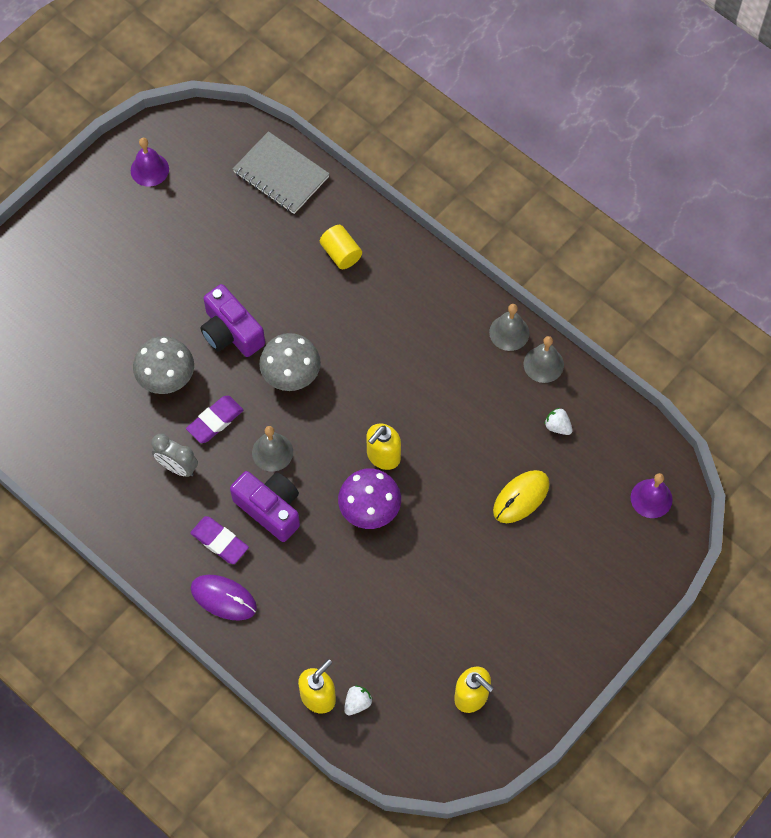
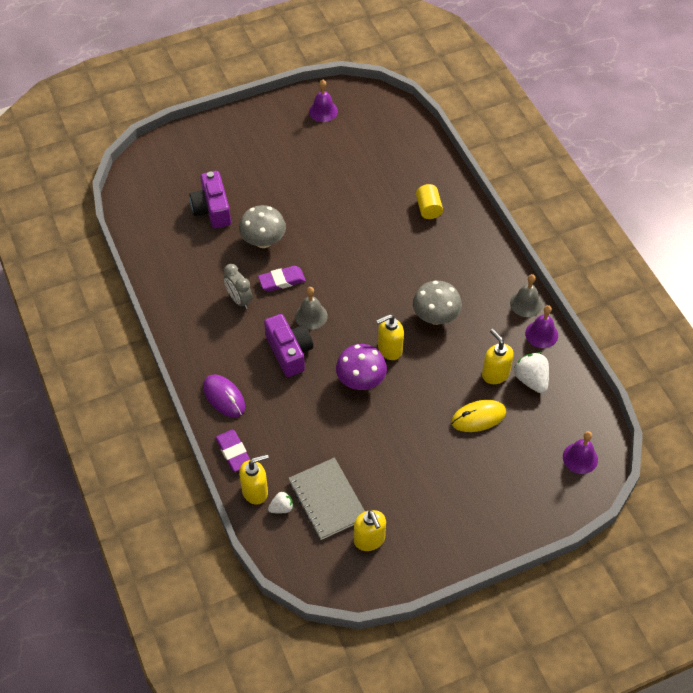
camera: 25 degrees right, 10 degrees down
purple eraser [190,516,249,564] -> purple eraser moved to [215,430,250,472]
purple camera [200,284,265,357] -> purple camera moved to [190,171,231,228]
grey notebook [233,131,330,214] -> grey notebook moved to [288,457,365,540]
grey mushroom [259,333,321,391] -> grey mushroom moved to [413,281,462,325]
grey bell [524,336,564,383] -> purple bell [525,305,558,348]
white strawberry [544,408,573,435] -> white strawberry [514,352,549,393], size x1.71
none -> yellow soap dispenser [482,329,514,384]

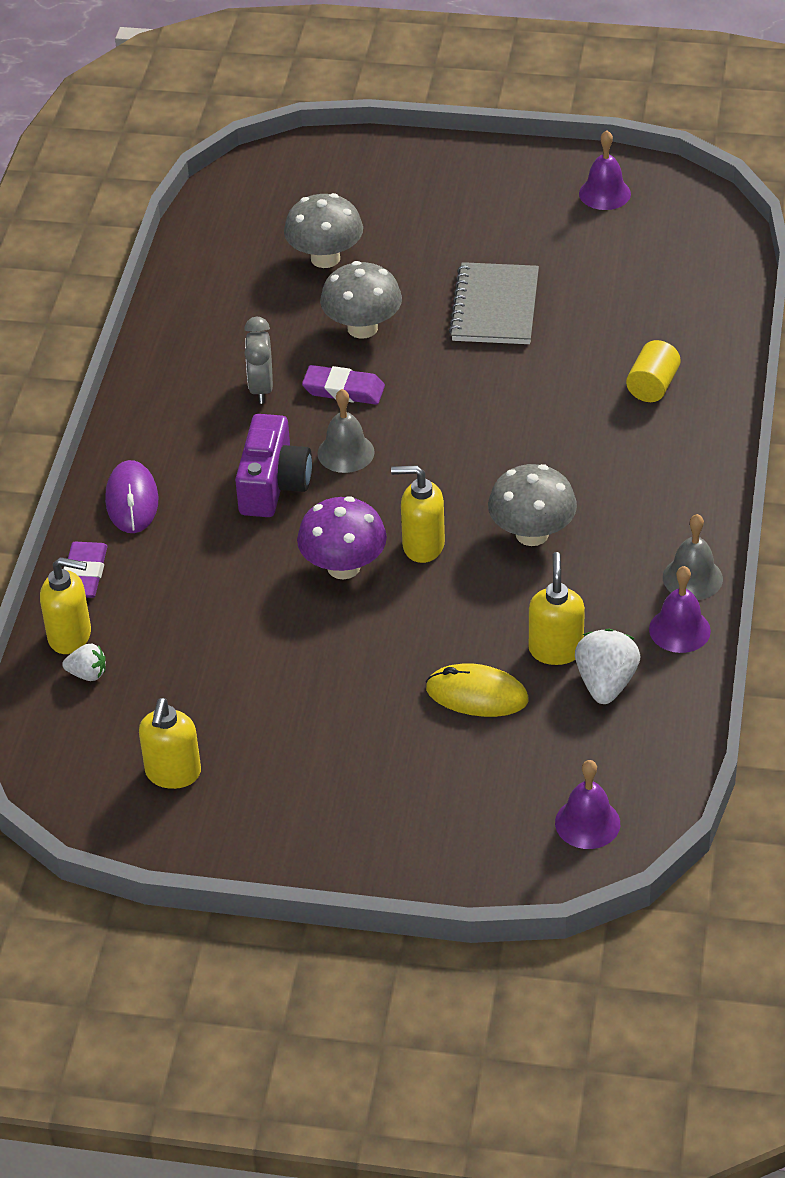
camera: 35 degrees right, 10 degrees down
purple camera [190,171,231,228] -> grey mushroom [284,193,363,268]
grey notebook [288,457,365,540] -> grey notebook moved to [449,262,539,344]

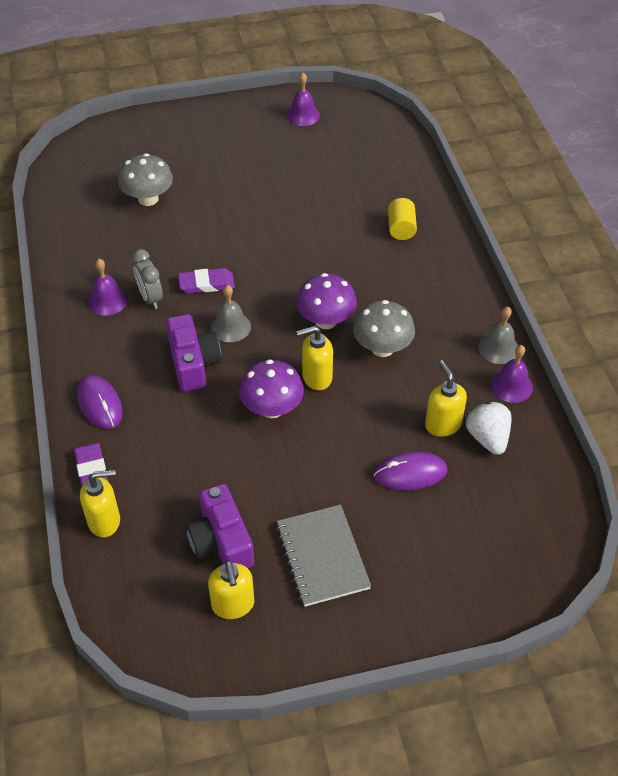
camera: 25 degrees left, 5 degrees up
white strawberry [62,643,106,681] -> none
grey mushroom [320,261,402,339] -> none
yellow mouse [426,663,528,717] -> purple mouse [374,452,447,490]
grey notebook [449,262,539,344] -> grey notebook moved to [276,505,371,607]
purple bell [555,760,620,849] -> purple bell moved to [88,259,128,316]
none -> purple camera [186,484,254,568]
none -> purple mushroom [296,273,357,329]

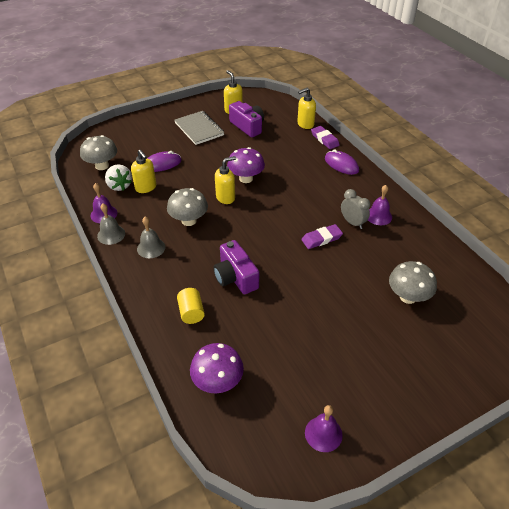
camera: 165 degrees right, 5 degrees down
purple camera [166,314,221,392] -> purple camera moved to [213,240,259,294]
grey bell [211,285,251,342] -> grey bell moved to [137,217,165,258]
purple mushroom [296,273,357,329] -> purple mushroom moved to [190,343,244,393]
none -> grey mushroom [80,135,117,170]

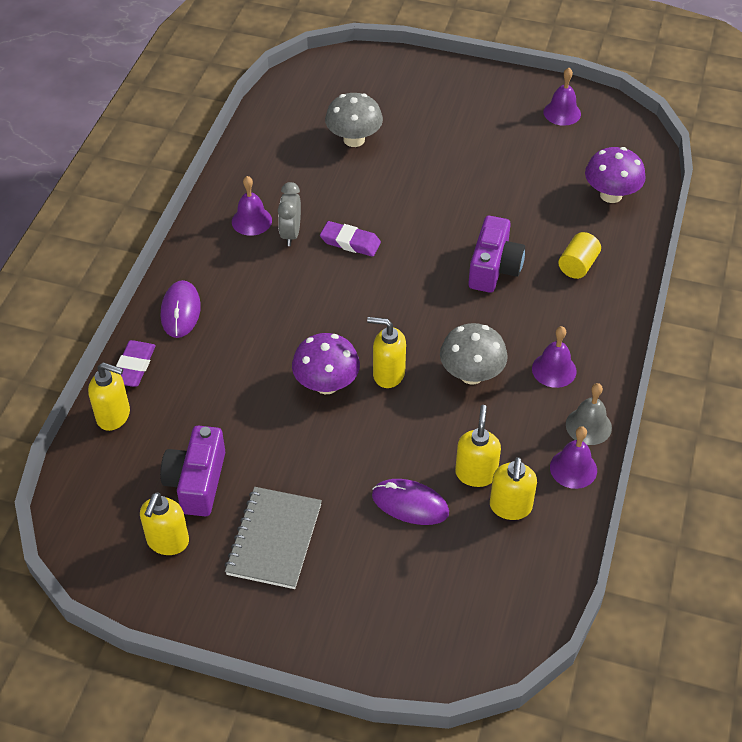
camera: 135 degrees left, 5 degrees up
grey mushroom [80,135,117,170] -> none
white strawberry [105,164,132,191] -> yellow soap dispenser [490,457,537,520]
grey bell [137,217,165,258] -> purple bell [532,326,577,388]

